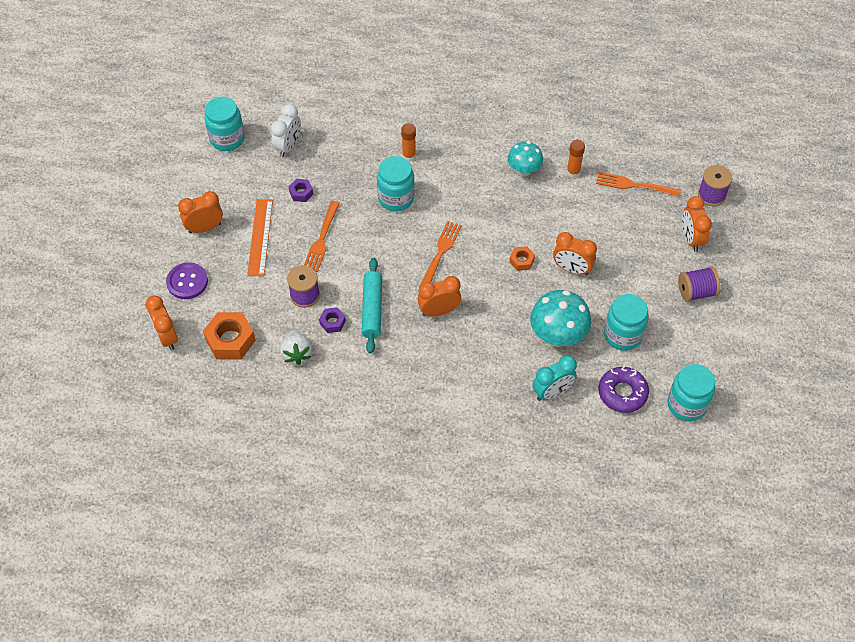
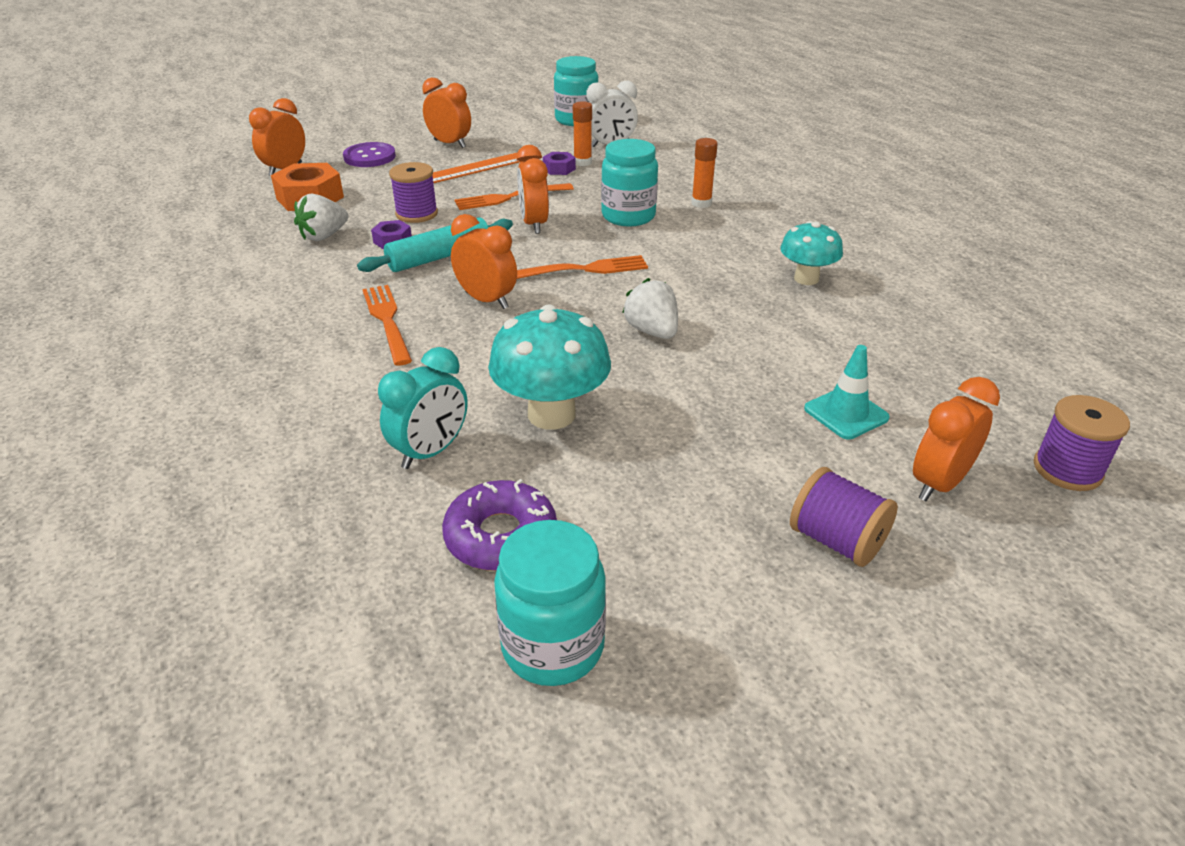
camera: 55 degrees right, 20 degrees down
orange nut [509,246,535,271] -> white strawberry [622,278,678,339]
turquoise clock [533,355,577,401] -> turquoise clock turned 75 degrees counterclockwise [378,347,468,469]
orange clock [553,232,597,275] -> orange clock moved to [516,145,549,234]
orange glue stick [567,140,585,178] -> orange glue stick moved to [573,101,592,166]
orange fork [596,172,681,197] -> orange fork moved to [362,285,412,366]
turquoise jar [604,294,649,351] -> none
none -> turquoise traffic cone [804,345,890,439]

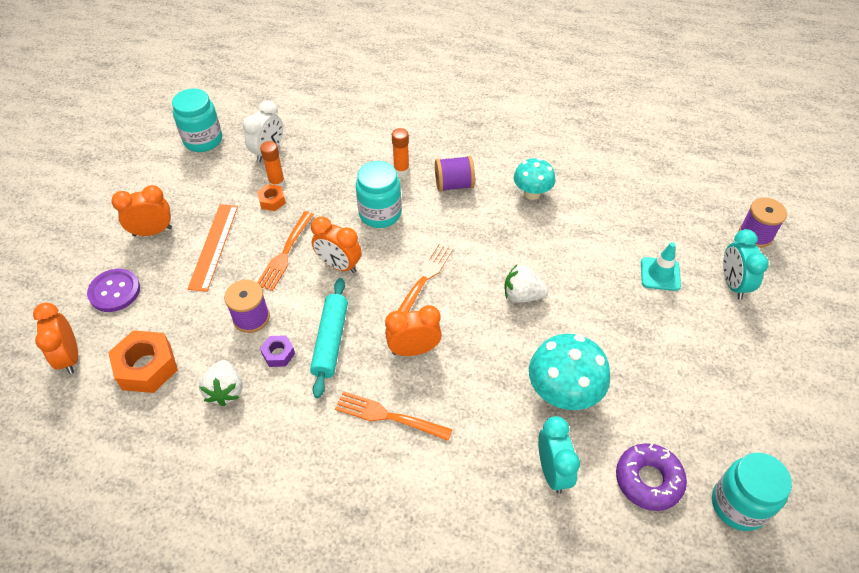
camera: 50 degrees left, 15 degrees up
purple nut [543,152,576,175] -> orange nut [257,184,286,211]
purple spool [790,467,898,567] -> purple spool moved to [435,156,475,192]
orange clock [913,377,1000,501] -> turquoise clock [723,229,769,300]

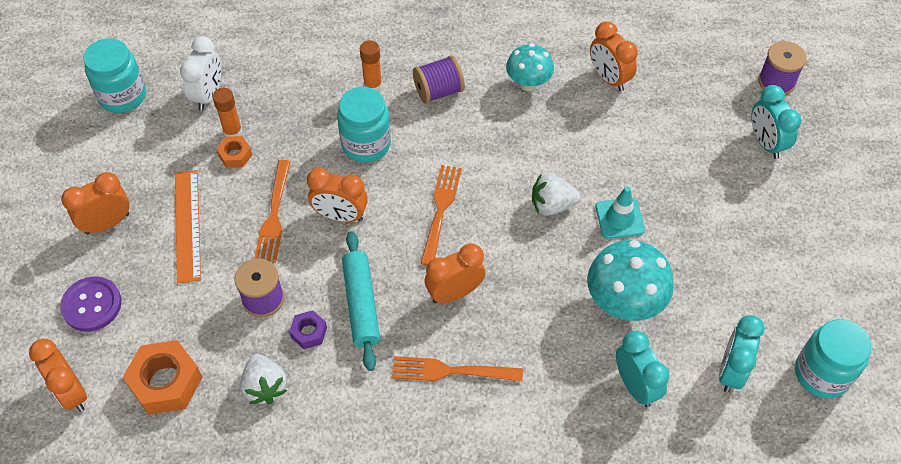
camera: 15 degrees left, 5 degrees up
purple donut [616,443,687,511] -> turquoise clock [719,315,765,393]
turquoise traffic cone [641,242,681,291] -> turquoise traffic cone moved to [596,186,645,239]
none -> orange clock [590,21,638,92]

